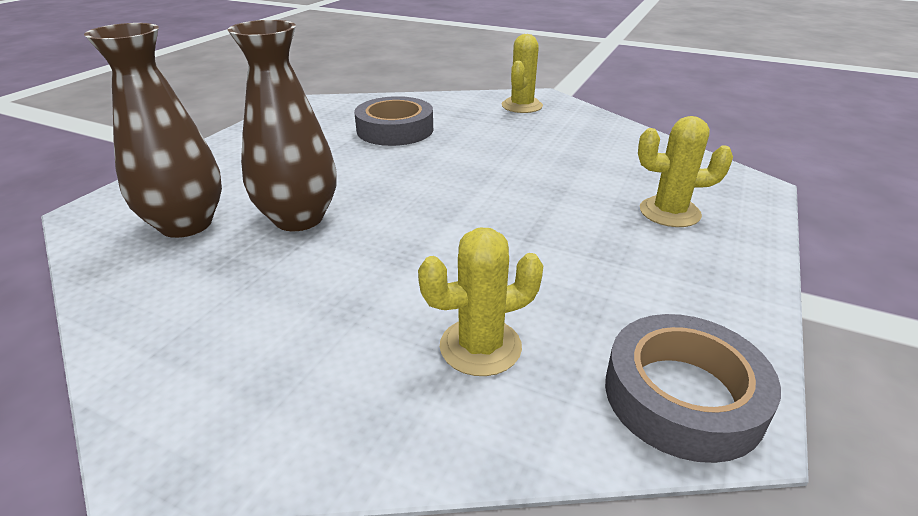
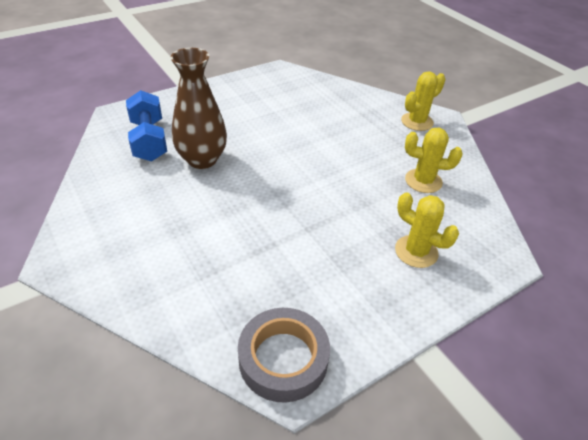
camera: 30 degrees right, 10 degrees up
brown vase [84,23,222,238] -> blue dumbbell [126,90,167,161]
grey tape [354,96,433,146] -> none
yellow cactus [418,228,543,376] -> yellow cactus moved to [405,128,462,193]

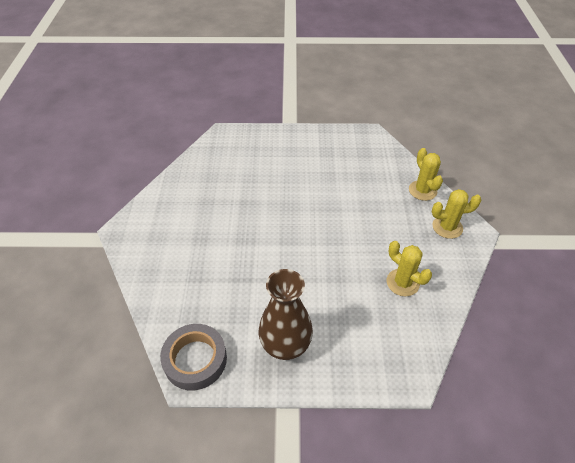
camera: 35 degrees right, 5 degrees up
blue dumbbell [126,90,167,161] -> none
brown vase [170,48,227,169] -> brown vase moved to [259,269,313,360]
yellow cactus [395,192,459,268] -> yellow cactus moved to [409,148,443,201]

